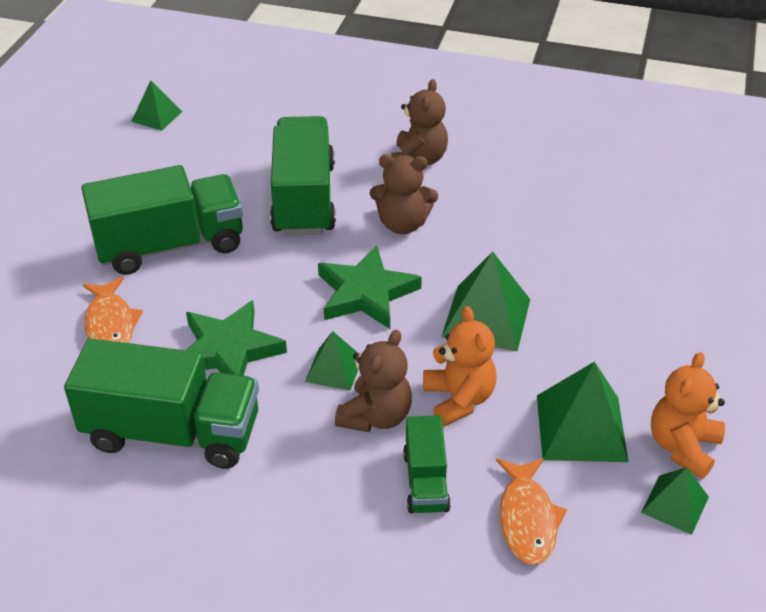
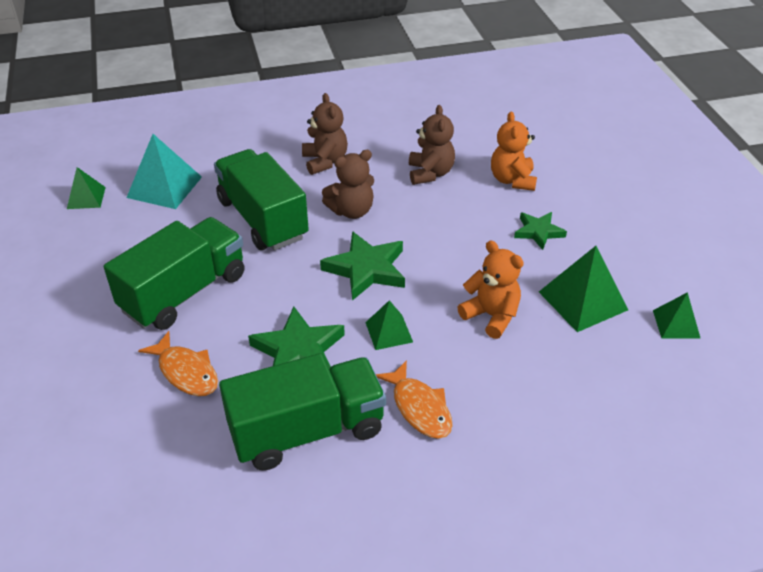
camera: 30 degrees left, 0 degrees up
brown teddy bear [335,330,412,432] -> brown teddy bear moved to [409,105,455,185]
green truck [403,415,451,514] -> none
green pyramid [442,252,530,352] -> none
orange fish [496,458,567,565] -> orange fish moved to [376,360,453,439]
orange teddy bear [651,352,725,479] -> orange teddy bear moved to [491,112,537,191]
none -> turquoise pyramid [126,134,202,209]
none -> green star [514,212,567,250]

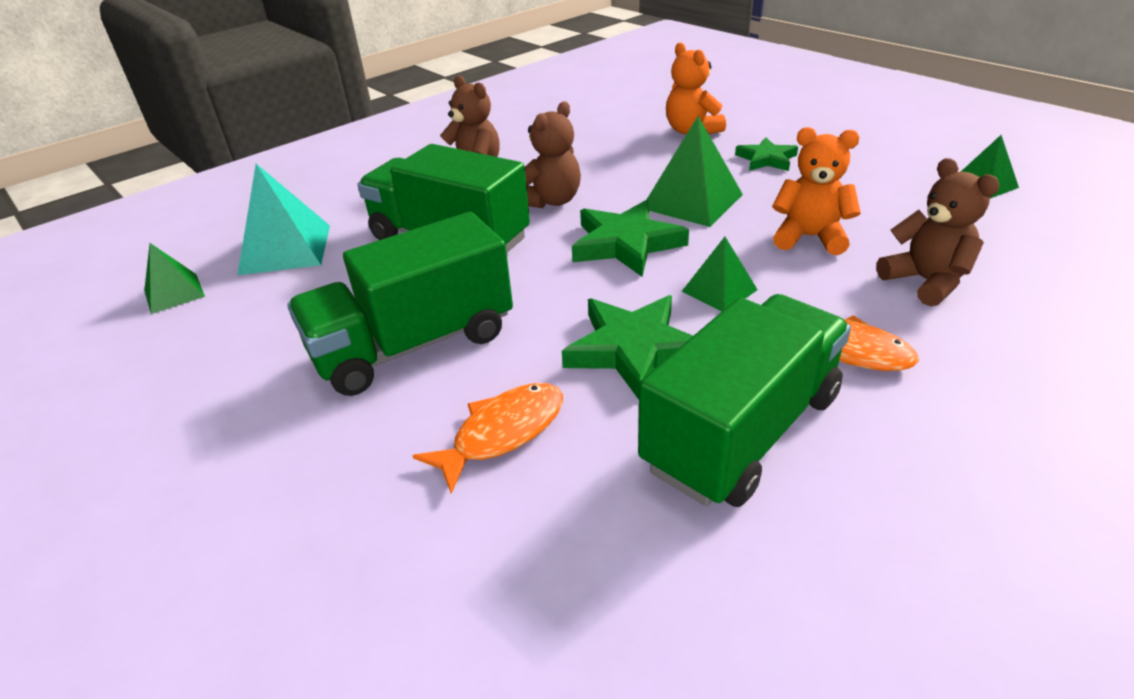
camera: 25 degrees left, 5 degrees down
green truck [104,217,245,330] -> green truck turned 135 degrees counterclockwise [287,212,513,396]
orange fish [138,331,218,396] -> orange fish turned 60 degrees counterclockwise [413,383,563,494]
brown teddy bear [409,105,455,185] -> brown teddy bear moved to [876,158,1000,307]
green pyramid [539,246,628,332] -> green pyramid moved to [647,116,743,227]

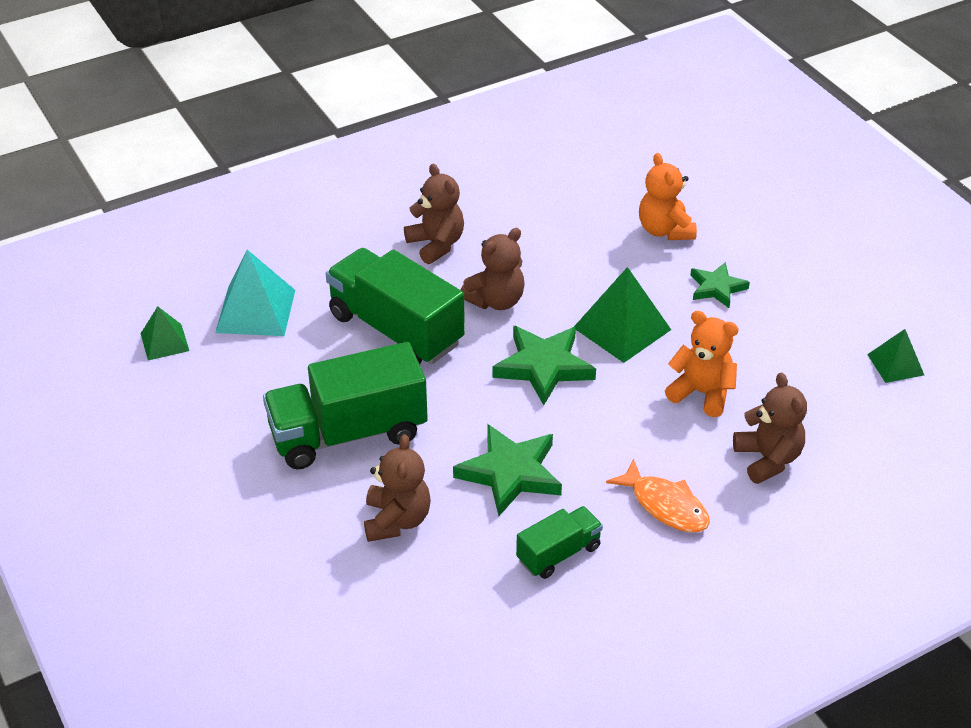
camera: 10 degrees right, 5 degrees up
orange fish [413,383,563,494] -> brown teddy bear [364,434,431,542]
green truck [638,294,851,507] -> green truck [516,506,603,579], size x0.52
green pyramid [681,237,758,312] -> none

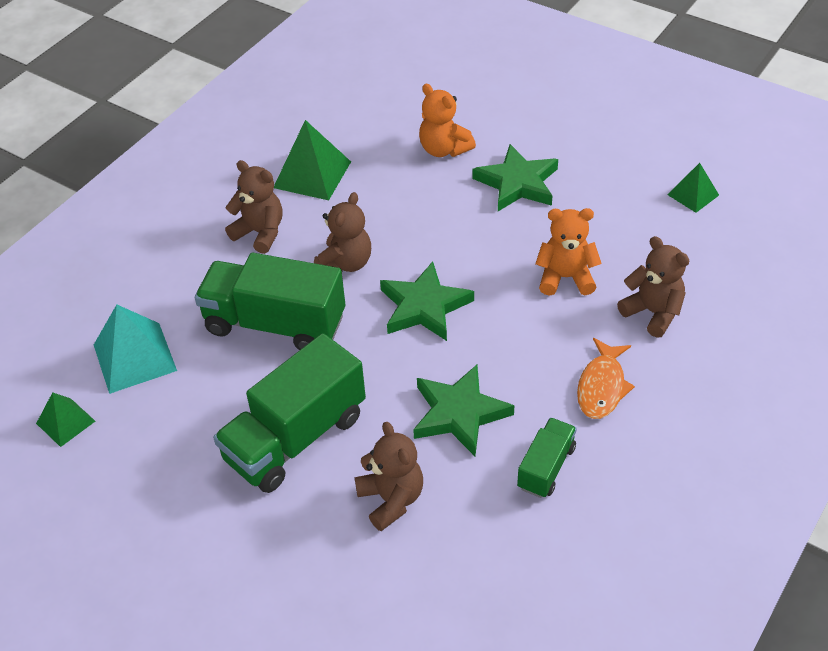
camera: 25 degrees left, 5 degrees up
green pyramid [574,267,671,363] -> green pyramid moved to [274,120,351,200]
orange fish [606,459,710,532] -> orange fish turned 90 degrees clockwise [577,338,635,419]
green star [690,262,750,308] -> green star [473,144,558,211], size x1.62

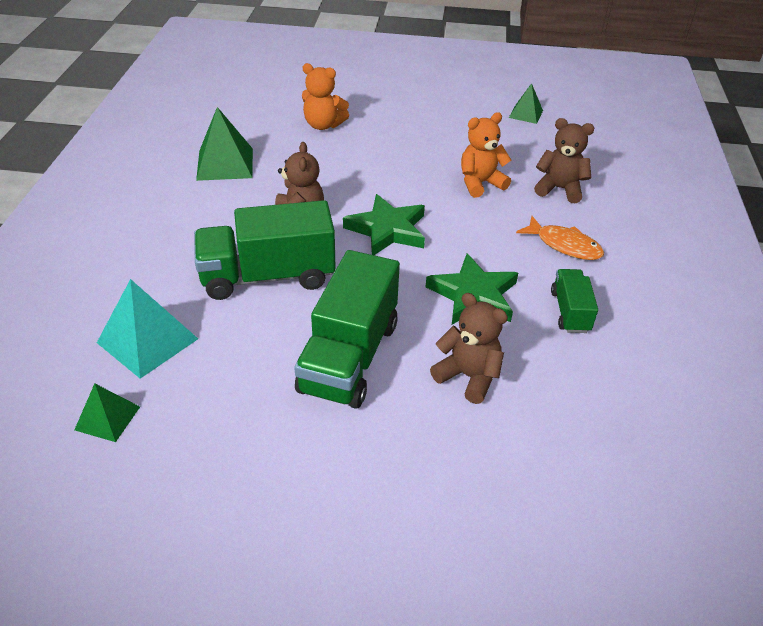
camera: 30 degrees left, 5 degrees down
brown teddy bear [225,160,283,254] -> none
green star [473,144,558,211] -> none
orange fish [577,338,635,419] -> orange fish turned 45 degrees counterclockwise [516,216,604,260]

